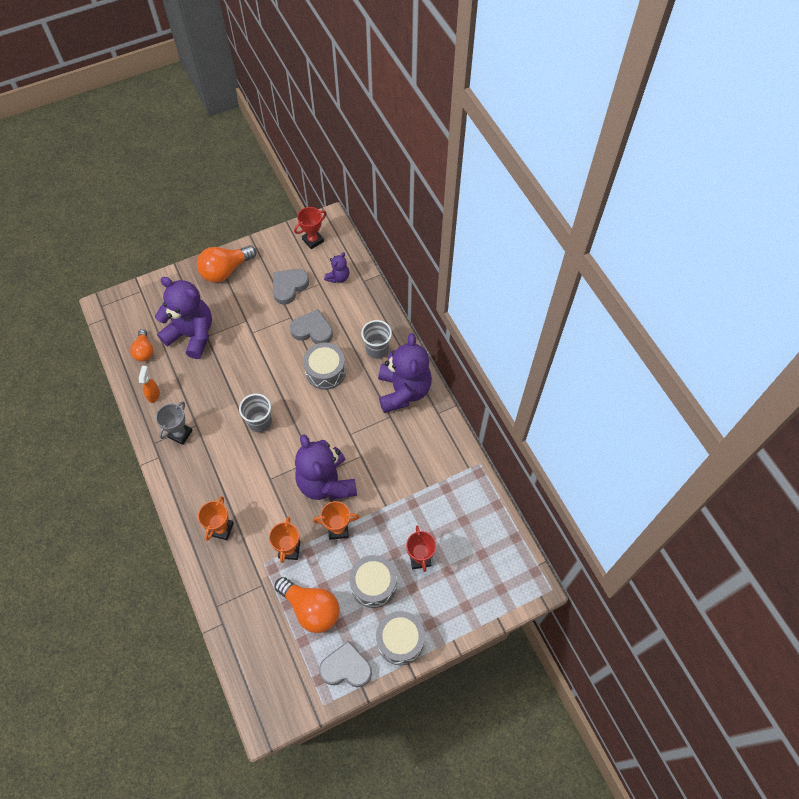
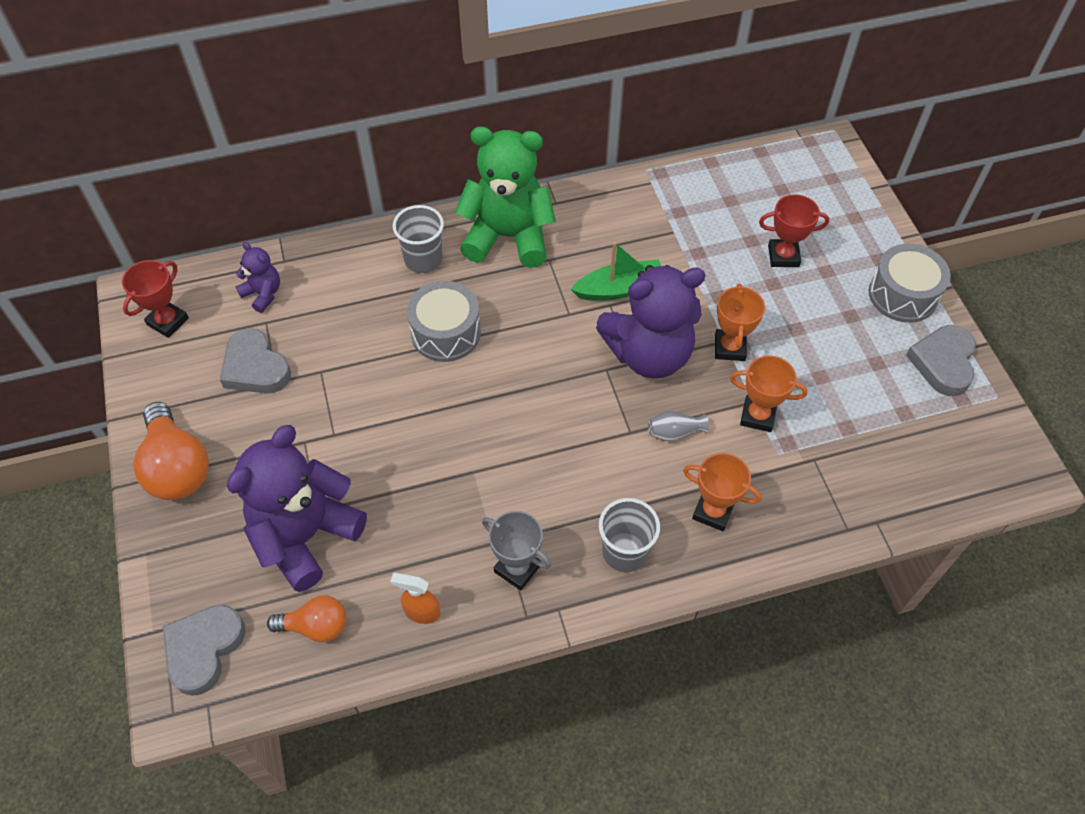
camera: 80 degrees left, 5 degrees down
grey cup [239,393,272,433] -> grey cup moved to [599,498,660,572]
orange light bulb [274,577,339,633] -> none
grey heart [290,309,333,344] -> grey heart moved to [162,605,245,696]
red trophy [294,207,327,249] -> red trophy turned 60 degrees clockwise [122,260,189,338]
grey drum [349,555,397,608] -> none
purple teddy bear [378,333,432,413] -> green teddy bear [455,126,556,268]
none -> green boat [571,242,661,301]
none -> grey vase [648,411,709,441]

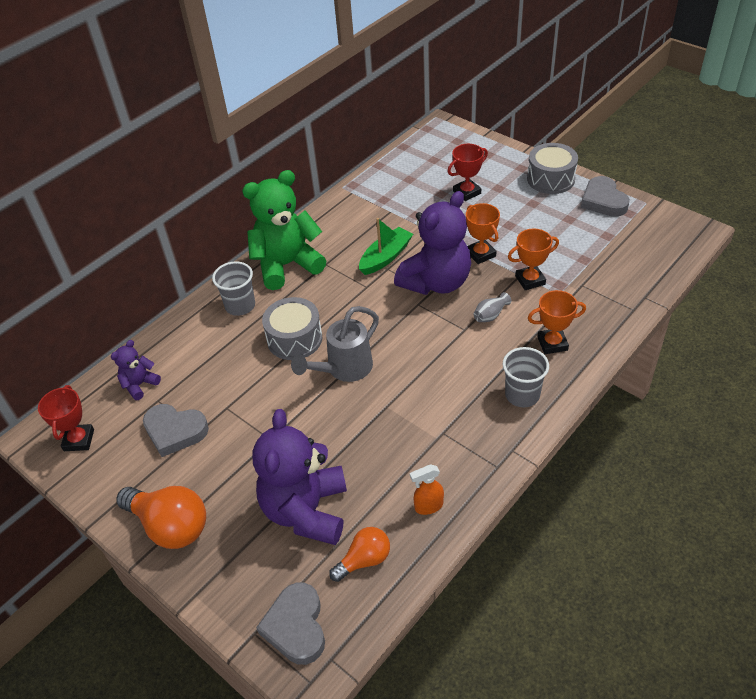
camera: 30 degrees left, 10 degrees down
purple teddy bear [235,242,280,313] -> purple teddy bear turned 60 degrees counterclockwise [111,340,161,400]
grey trophy [482,511,551,590] -> none
none -> grey watering can [291,306,379,382]

